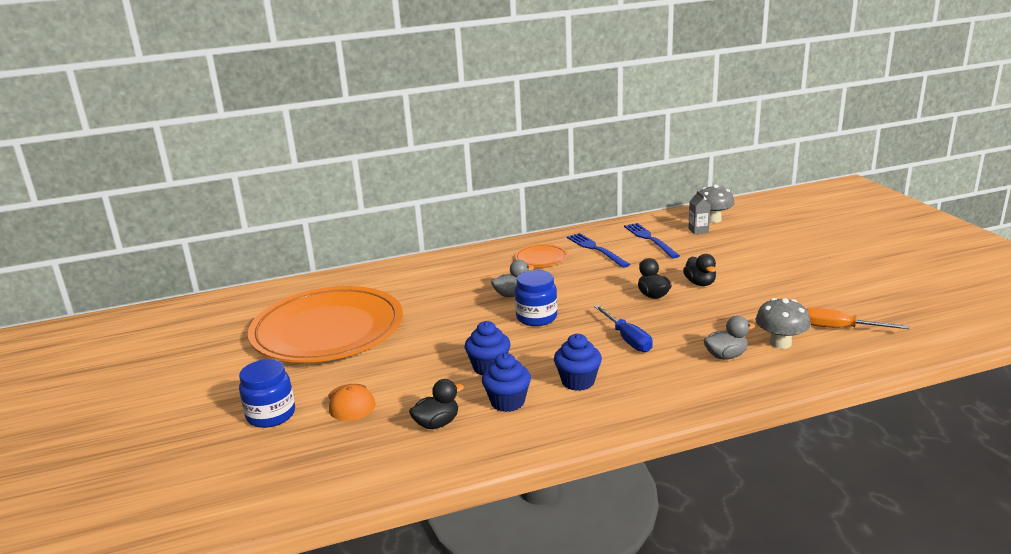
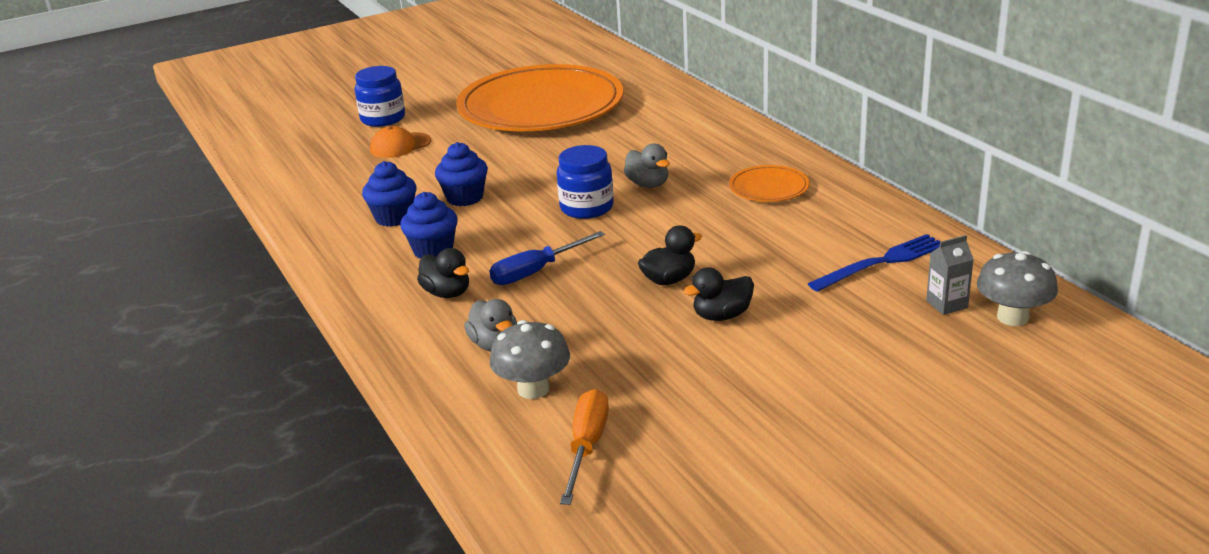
camera: 80 degrees right, 5 degrees up
black duck [409,379,464,429] -> black duck moved to [417,248,469,298]
blue fork [567,233,630,268] -> none

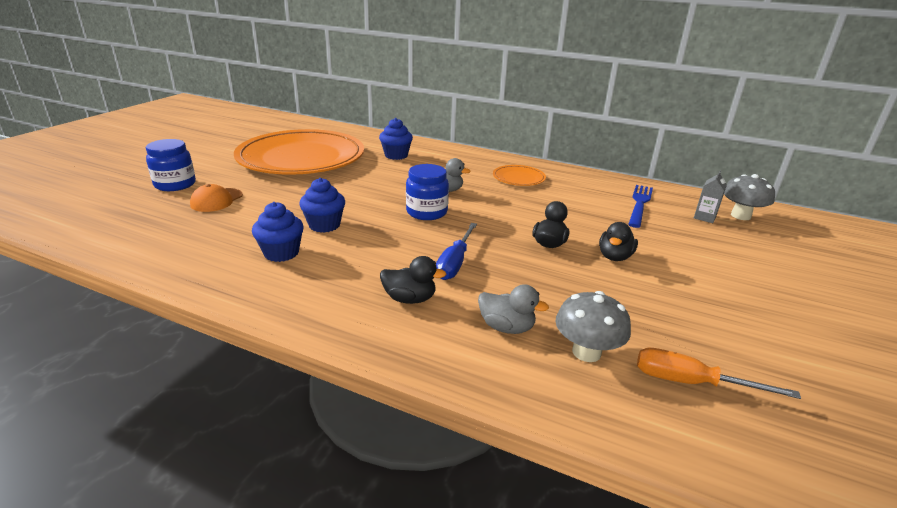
camera: 40 degrees left, 0 degrees up
blue cupcake [400,192,458,259] -> blue cupcake moved to [379,118,413,160]
orange screwdriver [560,389,609,505] -> orange screwdriver turned 45 degrees counterclockwise [637,348,801,399]

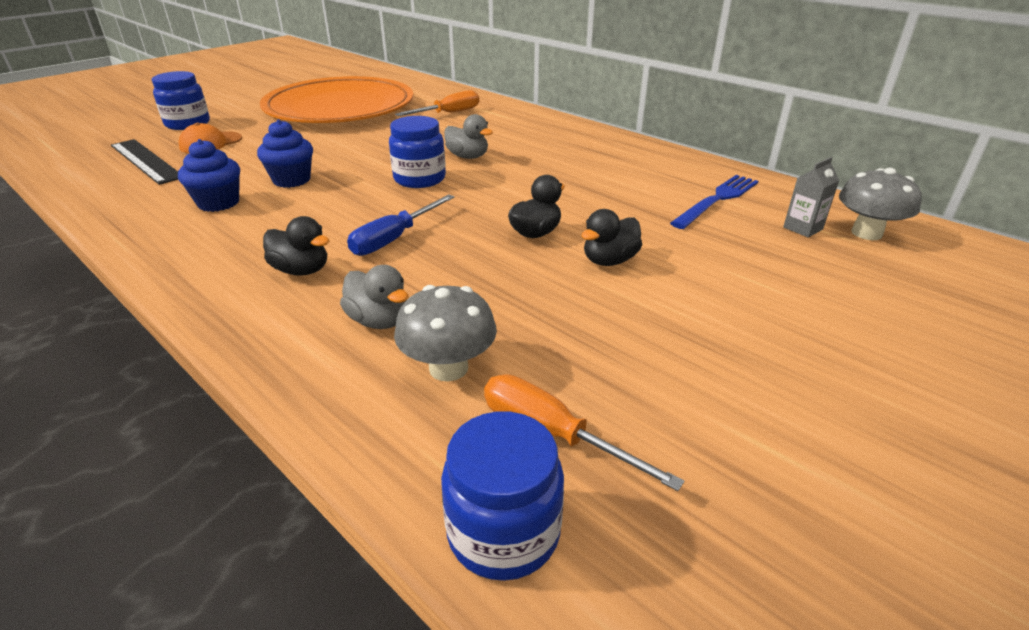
camera: 20 degrees right, 5 degrees up
blue cupcake [379,118,413,160] -> orange screwdriver [395,90,479,116]
orange plate [493,165,546,186] -> none
none -> black ruler [111,139,178,185]
none -> blue jar [441,412,564,581]

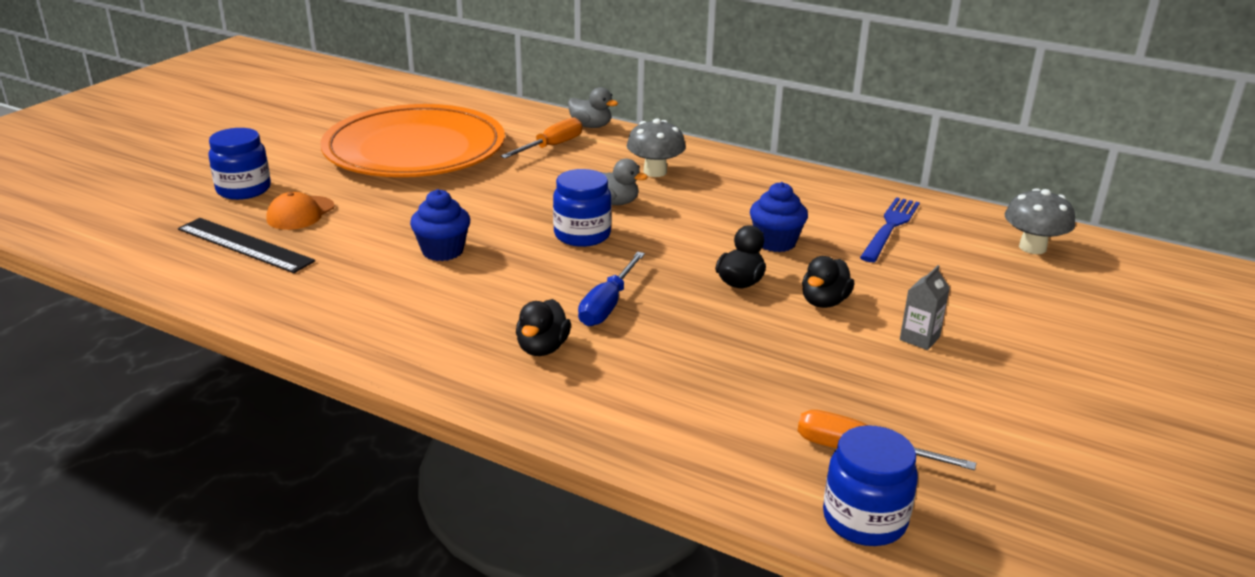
camera: 15 degrees left, 5 degrees down
blue cupcake [178,139,240,212] -> blue cupcake moved to [750,182,808,252]
black duck [263,216,329,276] -> black duck turned 90 degrees clockwise [516,299,571,356]
grey duck [340,265,408,329] -> grey duck moved to [568,87,618,128]
grey mushroom [394,285,497,381] -> grey mushroom moved to [627,119,686,177]
grey carton [783,157,839,238] -> grey carton moved to [900,265,950,350]

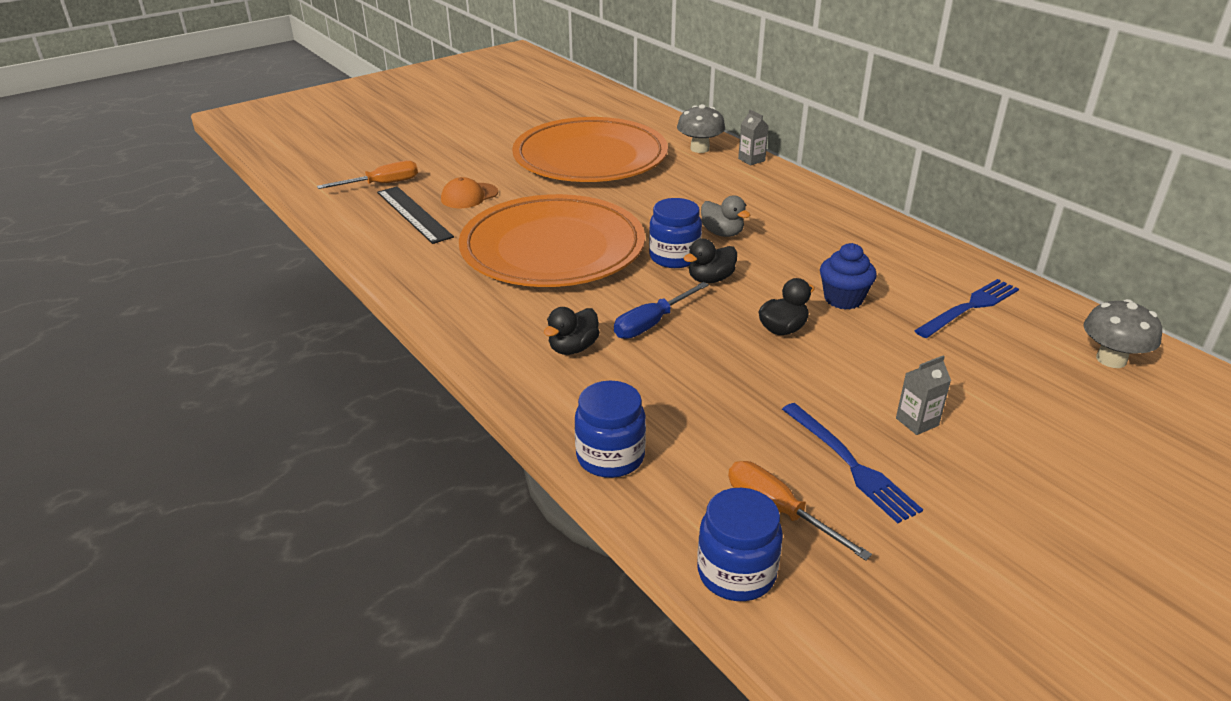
camera: 25 degrees right, 5 degrees up
blue jar [208,128,271,200] -> blue jar moved to [575,381,646,478]
blue cupcake [410,189,470,261] -> orange plate [459,194,645,287]
orange screwdriver [500,117,582,158] -> orange screwdriver moved to [317,161,418,189]
grey duck [568,87,618,128] -> grey carton [738,110,769,165]
grey mushroom [627,119,686,177] -> grey mushroom moved to [677,104,725,153]
black duck [802,256,855,308] -> black duck moved to [683,239,737,283]
none -> blue fork [782,403,923,523]

